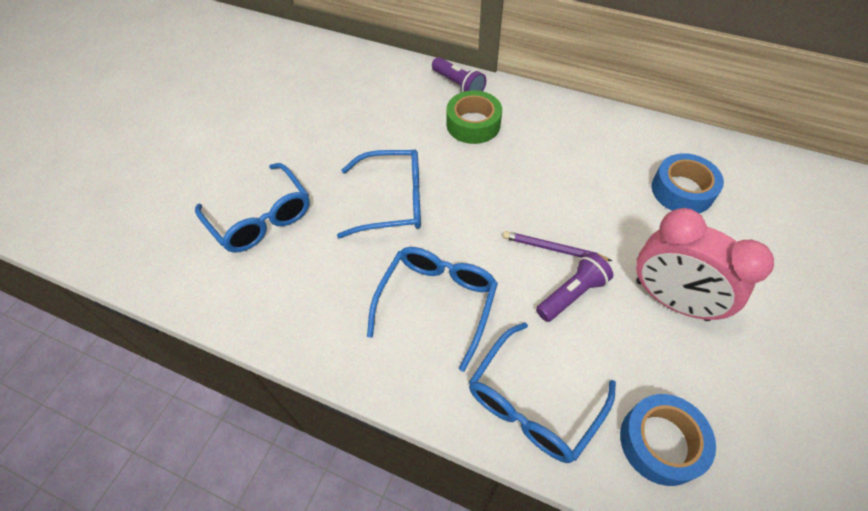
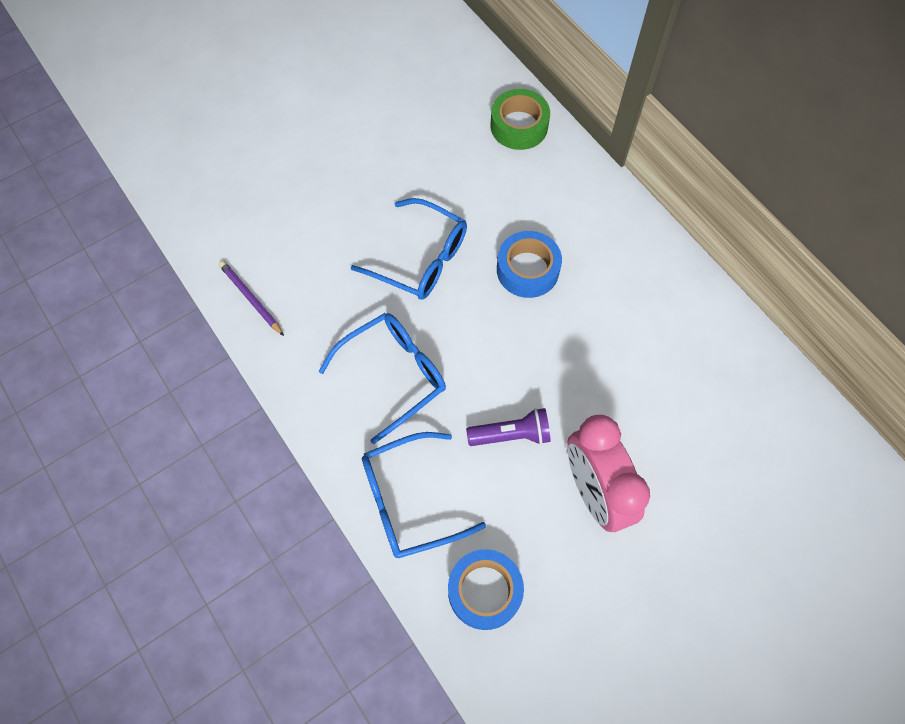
camera: 30 degrees right, 10 degrees up
blue glasses [195,163,310,253] -> none
purple flashlight [432,57,486,92] -> none
green tape [447,90,502,144] -> green tape moved to [491,89,550,150]
purple pencil [503,231,612,261] -> purple pencil moved to [219,261,284,336]
blue tape [652,153,724,213] -> blue tape moved to [497,231,562,298]

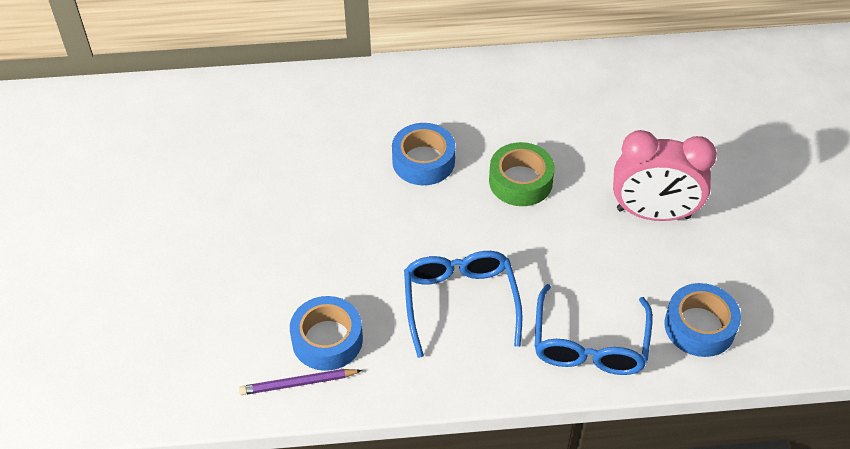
camera: 60 degrees left, 15 degrees down
blue glasses [351,198,467,300] -> none
purple flashlight [466,408,551,446] -> none
green tape [491,89,550,150] -> green tape moved to [489,142,555,206]
none -> blue tape [290,296,363,371]

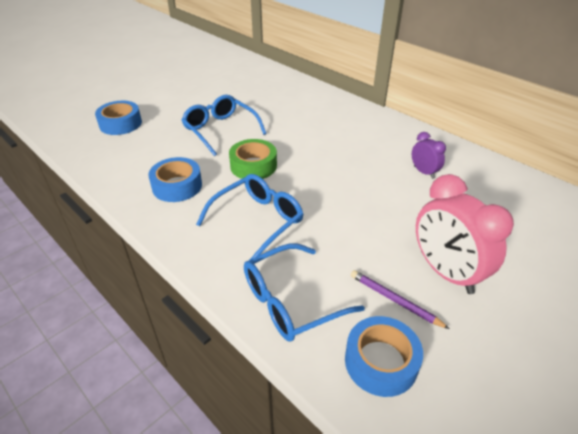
camera: 50 degrees right, 10 degrees down
purple pencil [239,369,362,395] -> purple pencil moved to [351,270,450,329]
blue tape [392,123,455,185] -> blue tape moved to [95,101,142,135]
green tape [489,142,555,206] -> green tape moved to [229,139,277,179]
none -> blue glasses [182,95,267,156]
none -> purple clock [412,132,446,179]

